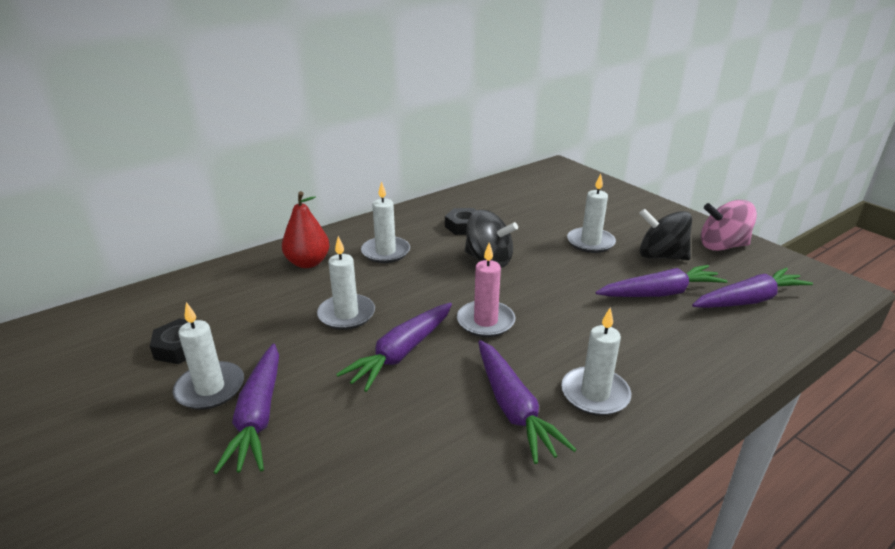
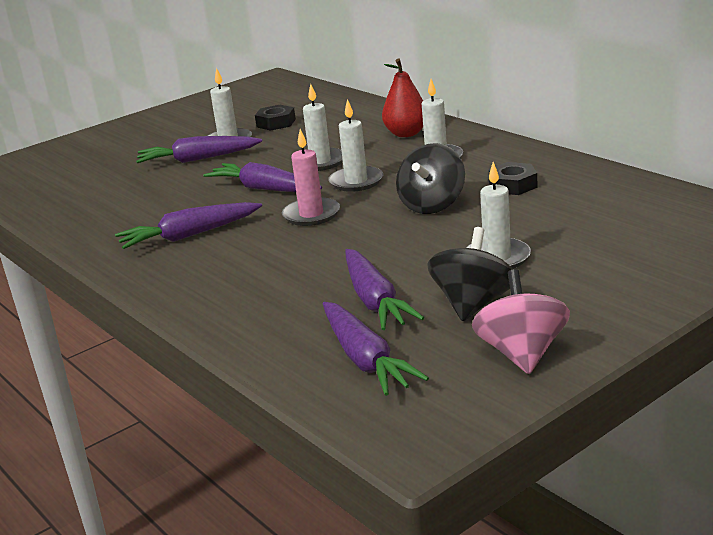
camera: 90 degrees right, 5 degrees down
white candle [561,307,631,416] -> white candle moved to [328,99,383,192]

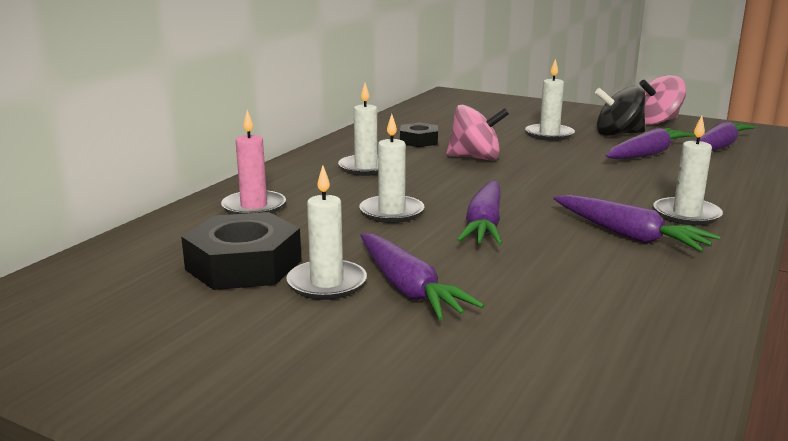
camera: 115 degrees left, 5 degrees down
black nut [255,105,296,131] -> black nut [181,212,302,290], size x1.75
pink candle [282,129,340,226] -> pink candle moved to [221,110,286,215]
white candle [328,99,383,192] -> white candle moved to [654,116,723,226]
red pear [382,59,423,137] -> none
black spinning top [396,143,465,214] -> pink spinning top [447,105,509,160]

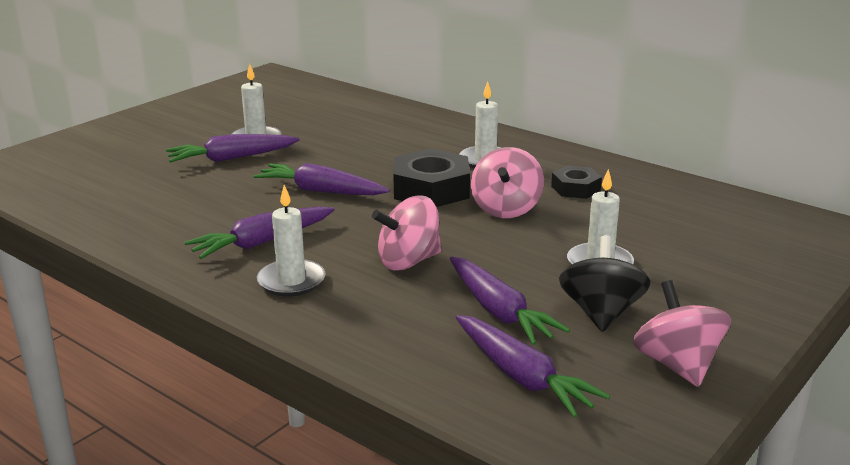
camera: 100 degrees right, 5 degrees up
black nut [181,212,302,290] -> black nut moved to [393,149,470,207]
pink candle [221,110,286,215] -> none
white candle [359,114,424,223] -> none
none -> pink spinning top [372,195,442,271]

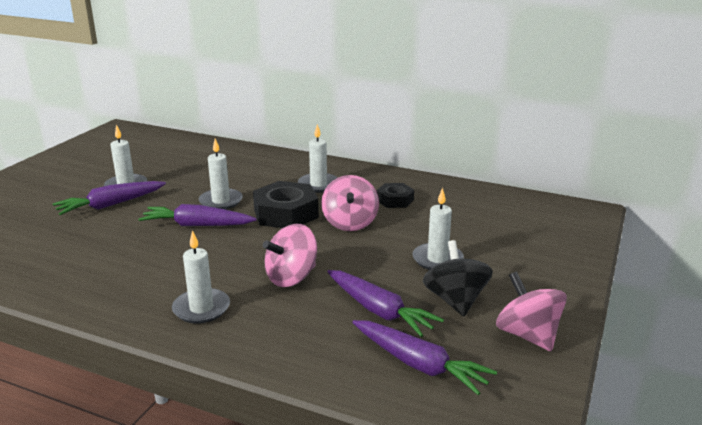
camera: 15 degrees left, 0 degrees up
purple carrot [184,207,335,259] -> none
none -> white candle [199,139,243,209]

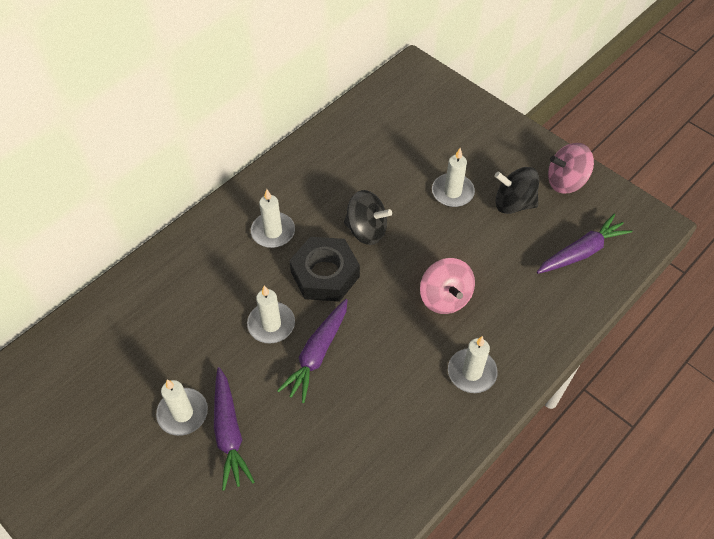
camera: 70 degrees left, 30 degrees up
pink spinning top [321,175,379,231] -> black spinning top [344,190,392,245]
purple carrot [327,270,444,337] -> none
black nut [377,183,414,208] -> none

